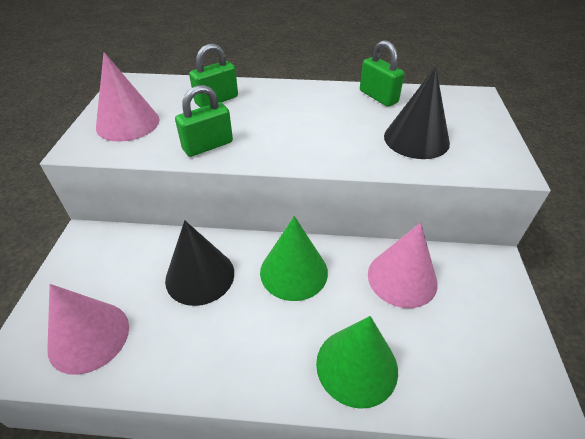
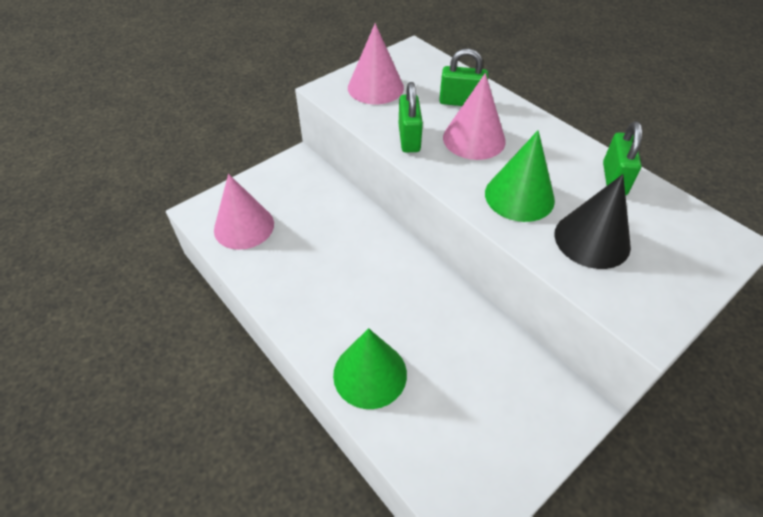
camera: 45 degrees right, 5 degrees up
black cone [165,220,234,306] -> none
green padlock [175,85,233,157] -> green padlock turned 75 degrees clockwise [399,82,423,152]
green cone [260,216,328,301] -> green cone moved to [485,130,555,222]
pink cone [368,223,438,308] -> pink cone moved to [443,73,506,160]

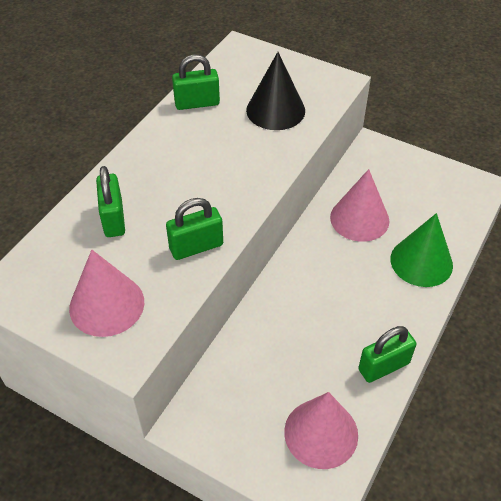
camera: 110 degrees left, 0 degrees up
pink cone [443,73,506,160] -> pink cone moved to [330,169,389,242]
green cone [485,130,555,222] -> none
none -> green padlock [358,326,416,383]

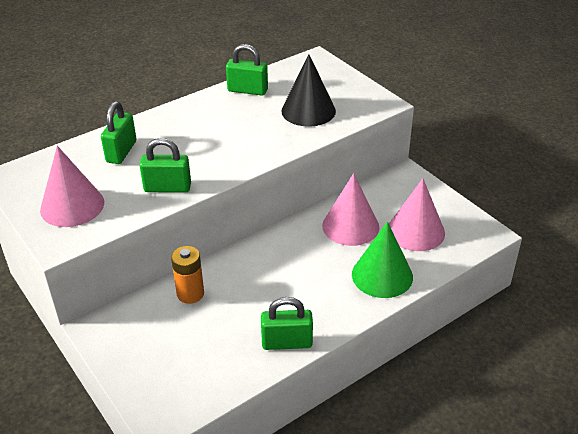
camera: 25 degrees right, 10 degrees down
pink cone [284,392,358,469] -> pink cone moved to [389,178,445,251]
none -> orange battery [171,246,204,304]

